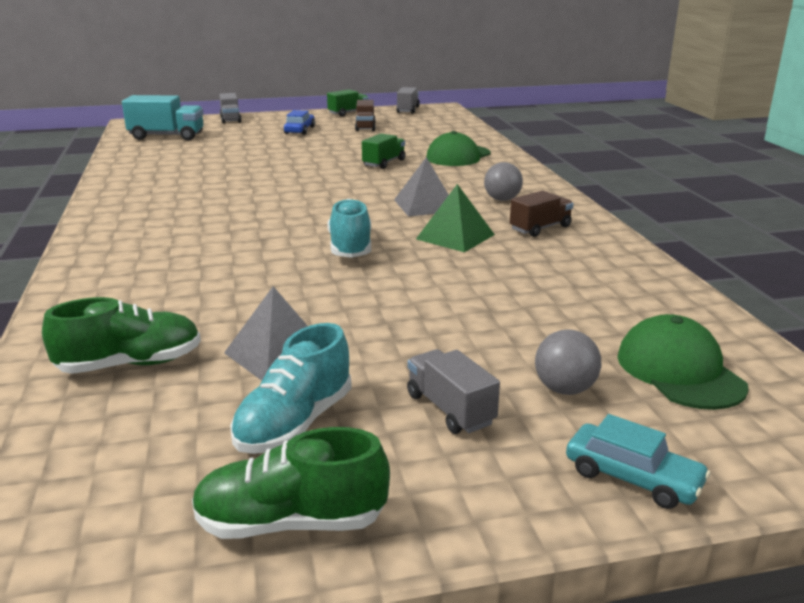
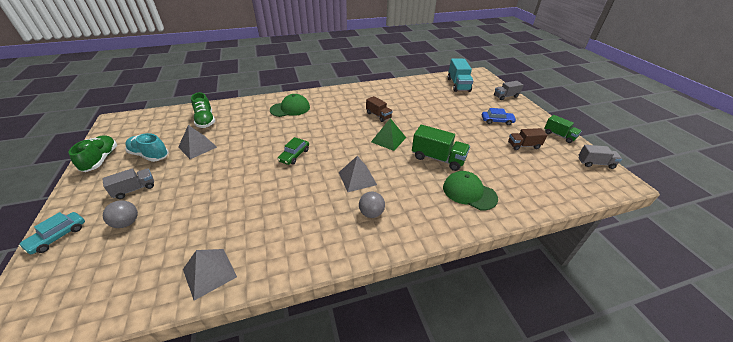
camera: 85 degrees right, 15 degrees up
turquoise shoe [327,198,371,258] -> green car [278,137,309,165]
green truck [362,133,405,169] -> green truck [412,125,470,171], size x1.58
green pyramid [416,184,495,252] -> green pyramid moved to [371,118,406,151]
brown truck [510,191,573,237] -> brown truck moved to [366,96,393,122]
green cap [618,314,749,410] -> green cap moved to [270,94,310,117]
none -> grey pyramid [183,249,237,301]

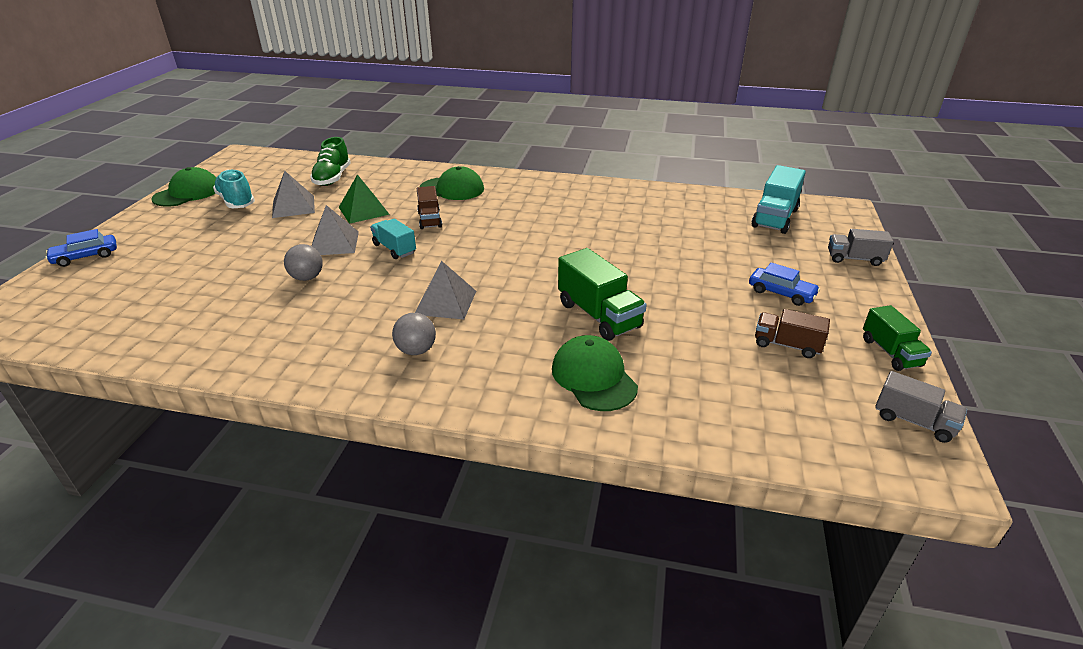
camera: 30 degrees right, 5 degrees down
turquoise car [18,212,85,254] -> blue car [46,229,117,267]
green shoe [68,135,117,172] -> green cap [151,167,216,207]
grey truck [102,168,154,199] -> none
grey ball [103,200,138,228] -> grey ball moved to [284,244,323,281]
grey pyramid [183,249,237,301] -> grey pyramid moved to [312,205,359,255]
green car [278,137,309,165] -> turquoise truck [370,219,416,259]
brown truck [366,96,393,122] -> brown truck moved to [417,186,442,229]
green pyramid [371,118,406,151] -> green pyramid moved to [339,174,390,224]

